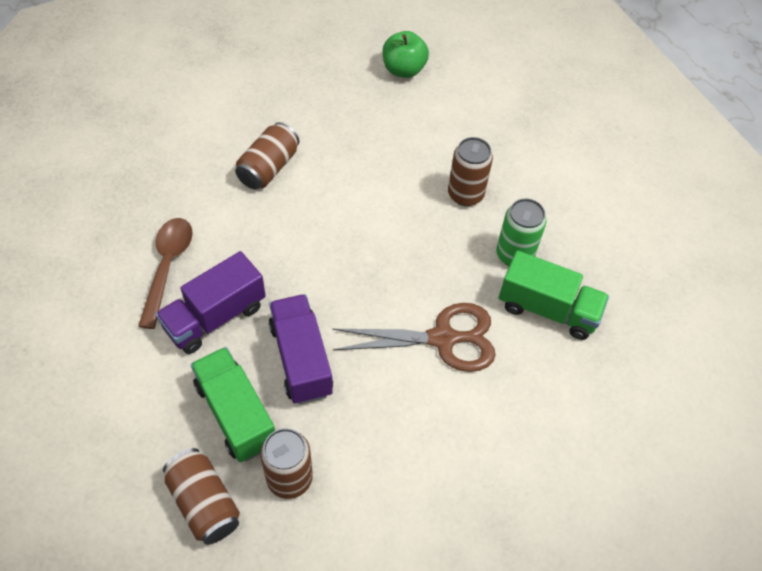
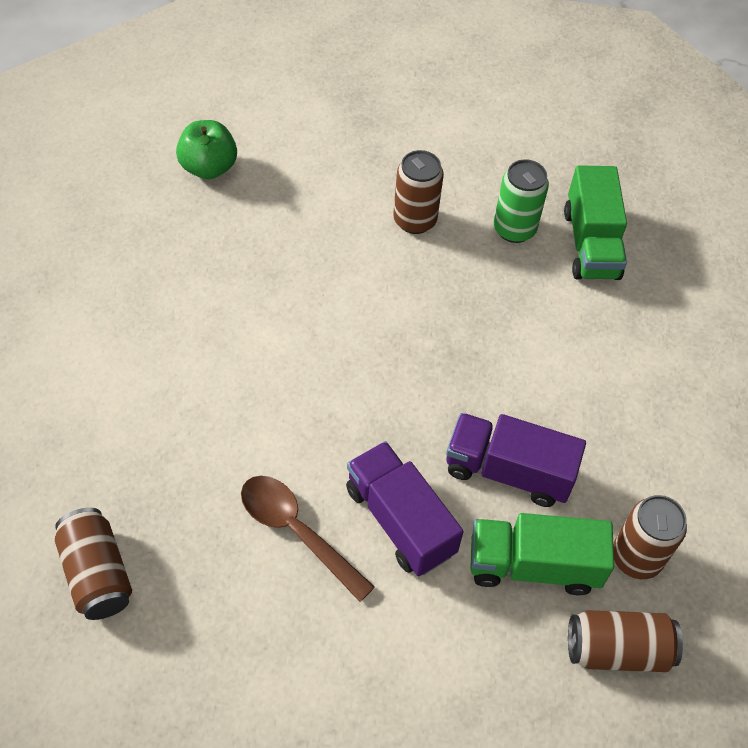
camera: 55 degrees left, 0 degrees up
purple truck [156,251,266,354] -> purple truck turned 150 degrees clockwise [346,441,464,576]
brown can [235,122,299,190] -> brown can moved to [55,508,132,620]
brown scissors [333,303,496,372] -> none
green truck [499,250,609,340] -> green truck turned 120 degrees clockwise [564,165,627,280]

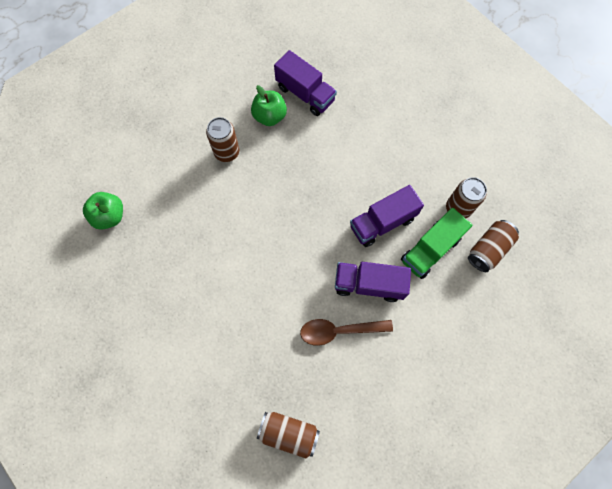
camera: 45 degrees left, 15 degrees up
green can [494,159,549,243] -> green apple [251,85,287,126]
green truck [564,165,627,280] -> purple truck [274,50,337,116]

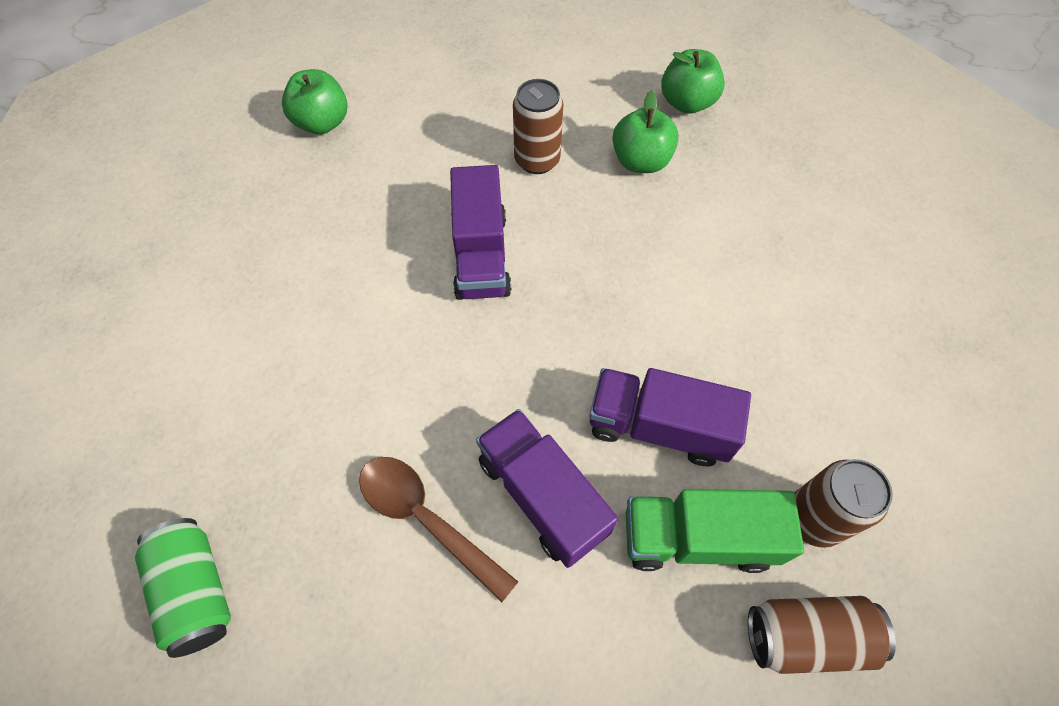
camera: 45 degrees right, 10 degrees down
brown can [257,412,320,458] -> green can [135,518,231,658]
purple truck [274,50,337,116] -> purple truck moved to [450,165,512,300]
none -> green apple [661,49,725,114]

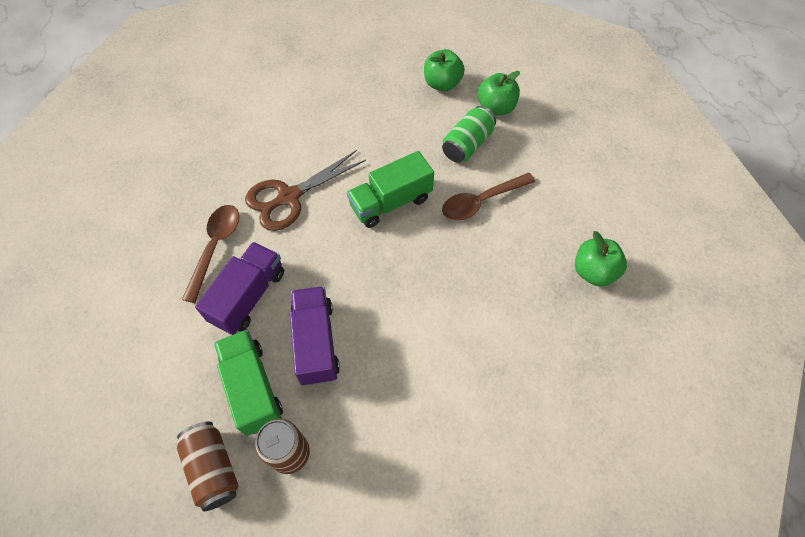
camera: 65 degrees right, 0 degrees up
green can [135,518,231,658] -> green can moved to [442,106,496,163]
purple truck [450,165,512,300] -> green truck [347,151,434,228]
brown can [513,79,564,174] -> brown spoon [442,173,535,220]
green apple [613,91,679,173] -> green apple moved to [477,71,520,115]
none -> brown scissors [245,150,366,231]

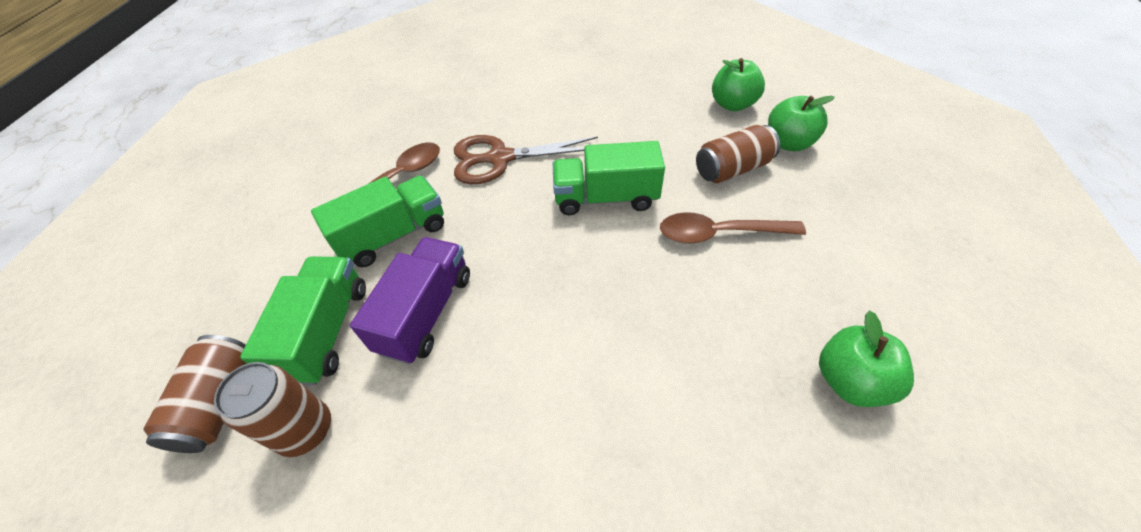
camera: 30 degrees right, 10 degrees down
purple truck [195,242,284,335] -> green truck [311,176,444,267]
green can [442,106,496,163] -> brown can [696,125,780,183]

